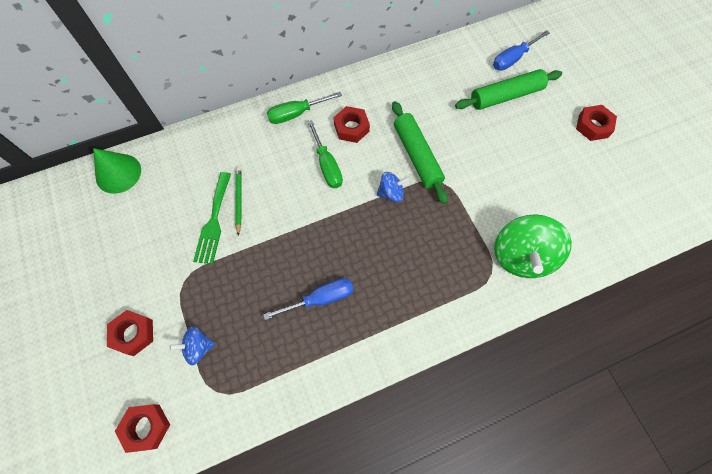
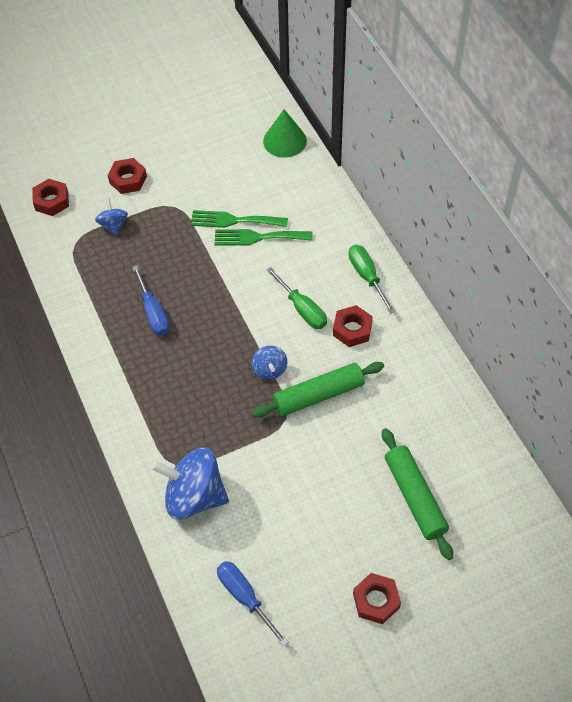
camera: 90 degrees right, 10 degrees down
green pencil [235,167,242,236] -> green fork [215,229,313,246]
green screwdriver [307,120,343,188] -> green screwdriver turned 105 degrees counterclockwise [266,267,327,329]
blue screwdriver [493,30,550,71] -> blue screwdriver moved to [217,561,288,646]
green spinning top [494,214,572,278] -> blue spinning top [151,447,229,520]

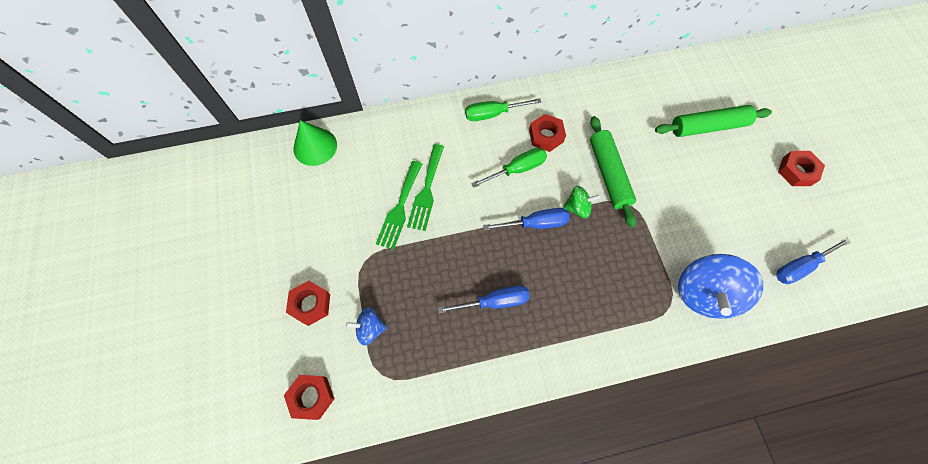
camera: 80 degrees left, 10 degrees up
blue spinning top [252,346,287,380] -> green spinning top [563,186,601,218]
none -> blue screwdriver [483,208,570,230]

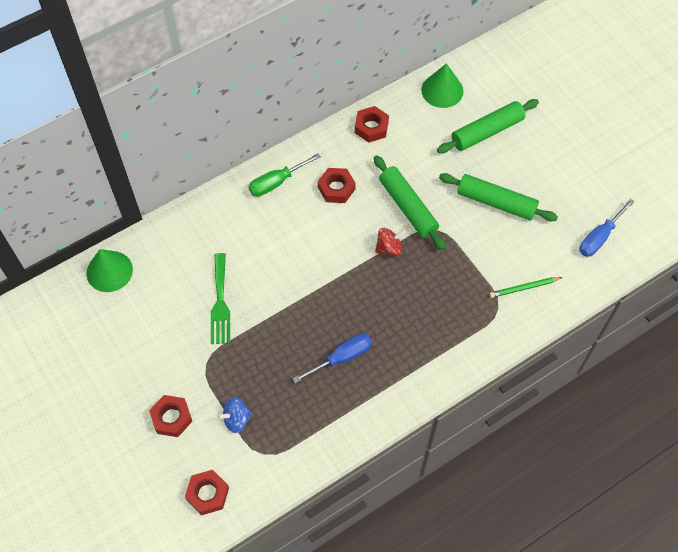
camera: 20 degrees left, 5 degrees down
green fork [407,144,444,231] -> none
green screwdriver [471,148,547,188] -> none
blue screwdriver [483,208,570,230] -> none
green spinning top [563,186,601,218] -> red spinning top [375,228,406,256]
blue spinning top [678,254,763,319] -> green pencil [489,277,563,298]
red nut [778,151,825,186] -> red nut moved to [355,106,389,143]
none -> green cone [421,63,464,108]
none -> green rolling pin [439,173,558,221]

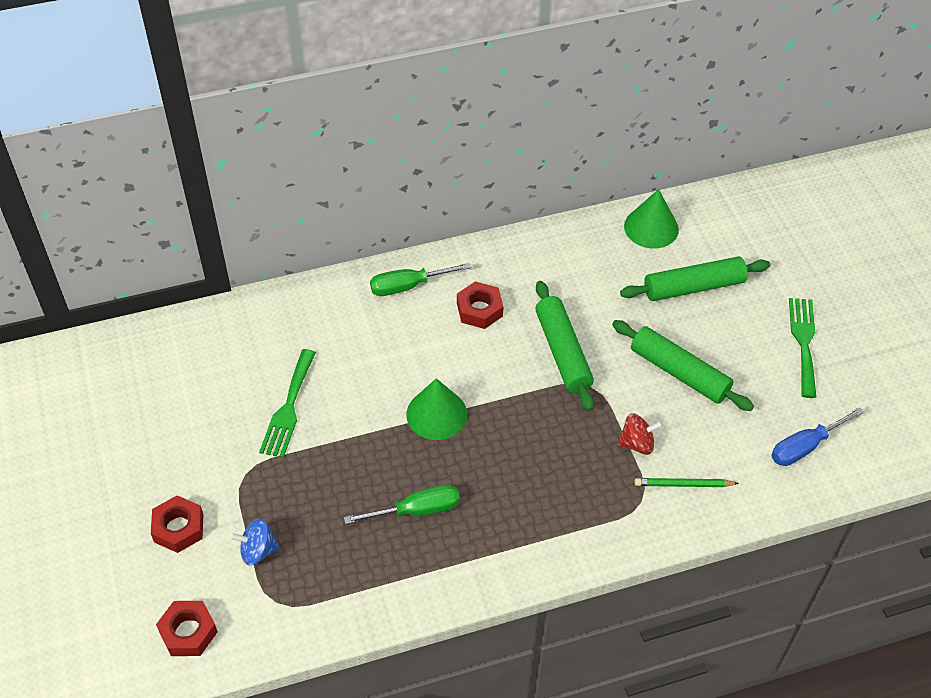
camera: 15 degrees right, 10 degrees down
green cone [87,249,133,292] -> green cone moved to [406,378,467,440]
blue screwdriver [292,334,372,383] -> green screwdriver [344,484,460,524]
red nut [355,106,389,143] -> none
red spinning top [375,228,406,256] -> red spinning top moved to [617,413,663,455]
none -> green fork [789,298,816,398]

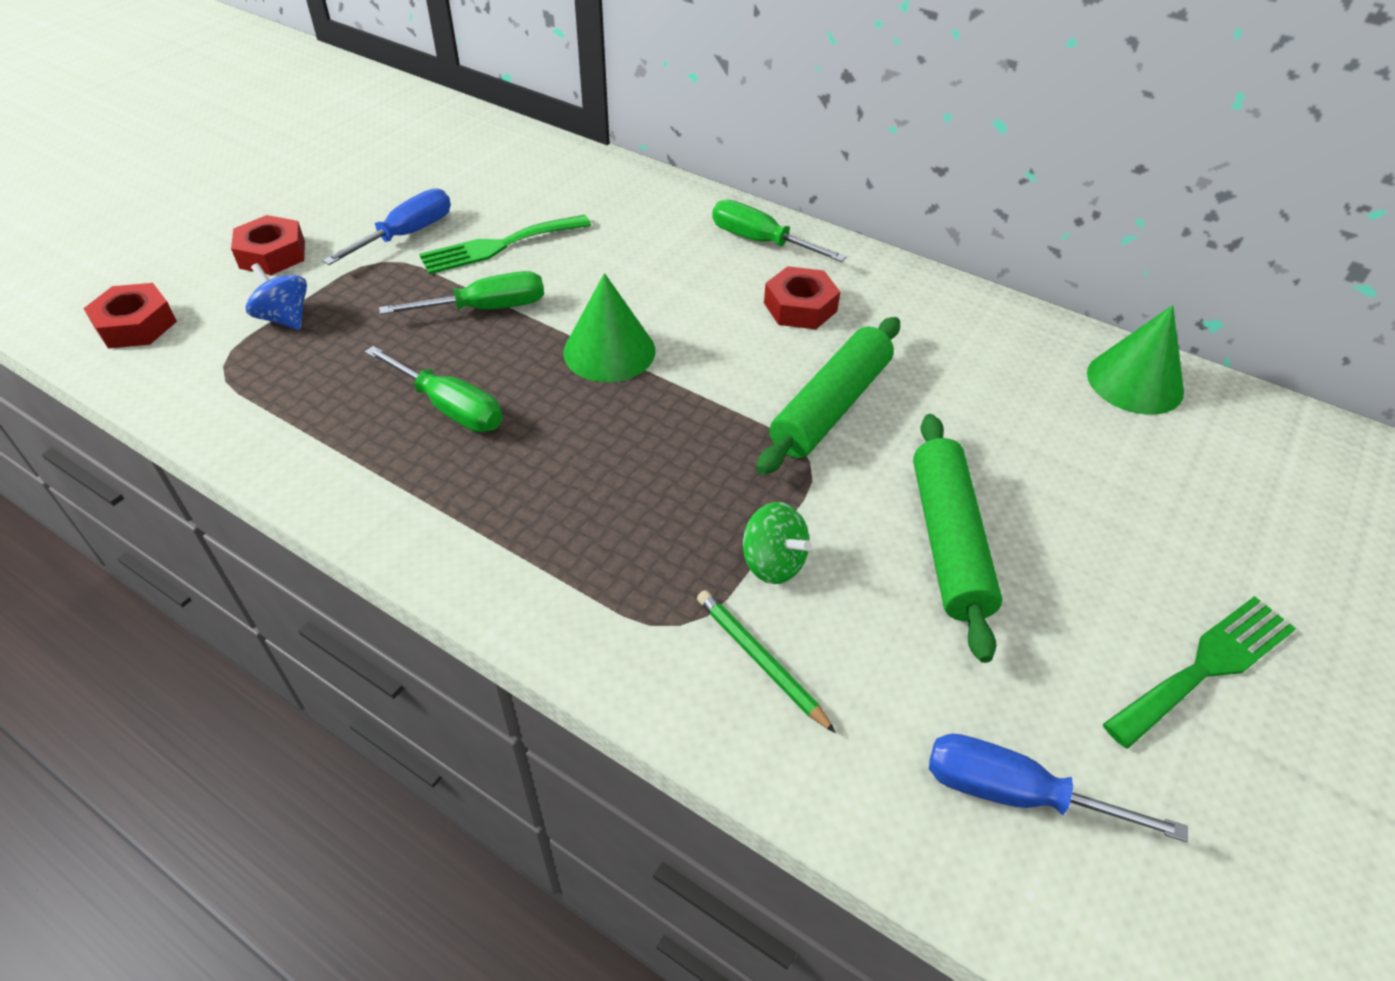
camera: 50 degrees right, 5 degrees down
red spinning top [617,413,663,455] -> green spinning top [743,502,812,584]
green rolling pin [620,256,770,301] -> none
none -> blue screwdriver [323,188,451,265]
none -> green screwdriver [379,271,544,315]

